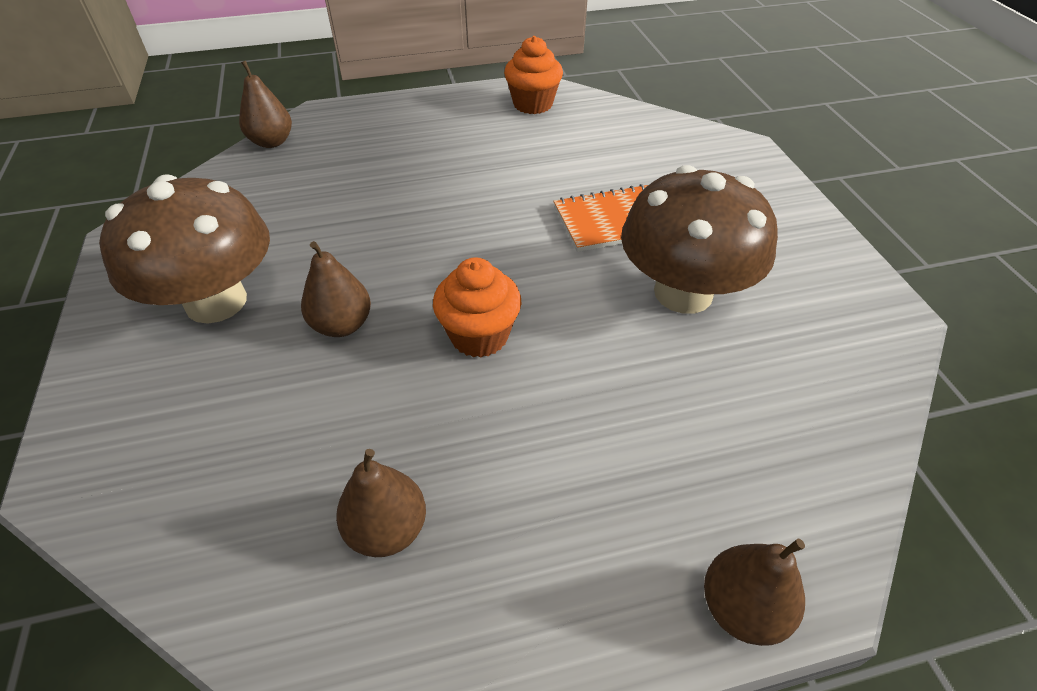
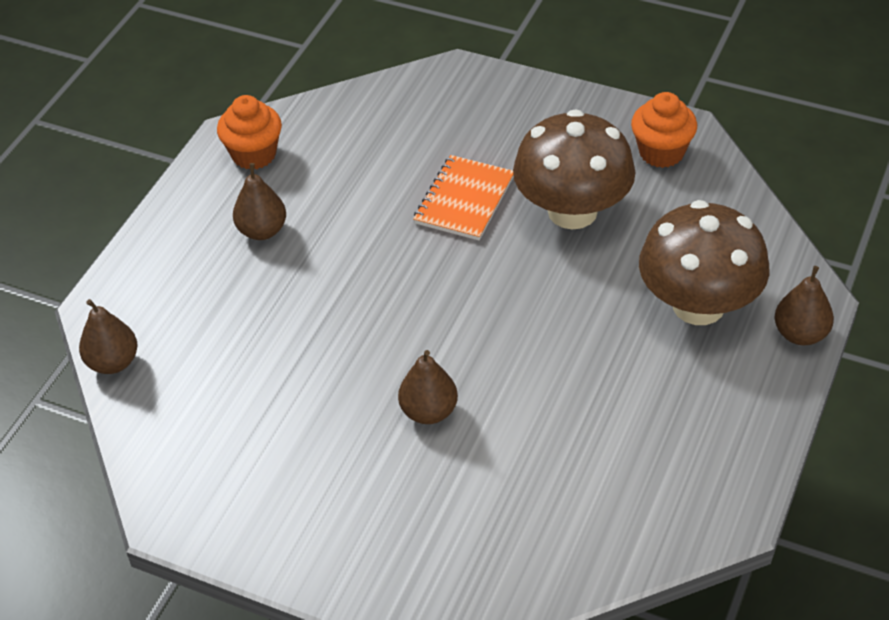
camera: 50 degrees left, 0 degrees up
brown mushroom [99,174,270,324] -> brown mushroom moved to [639,200,770,325]
brown pear [336,449,426,557] -> brown pear moved to [233,163,286,240]
orange cupcake [433,257,522,358] -> orange cupcake moved to [631,92,697,168]

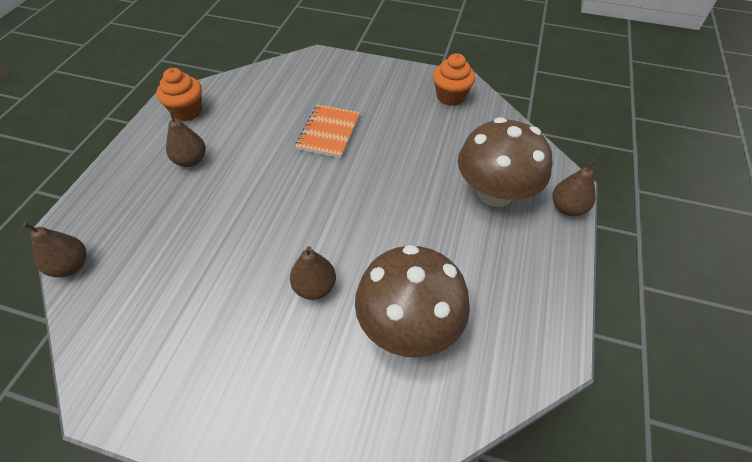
camera: 10 degrees left, 5 degrees up
brown mushroom [513,109,636,230] -> brown mushroom moved to [355,245,470,358]

